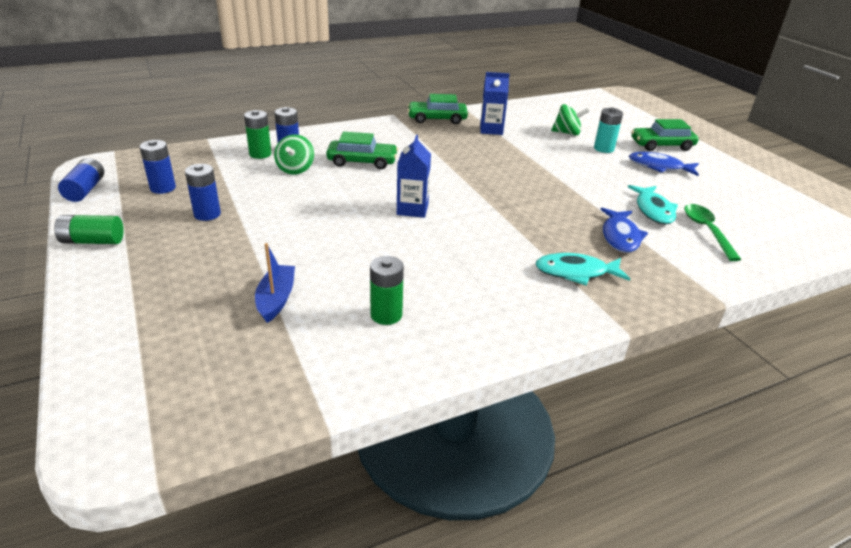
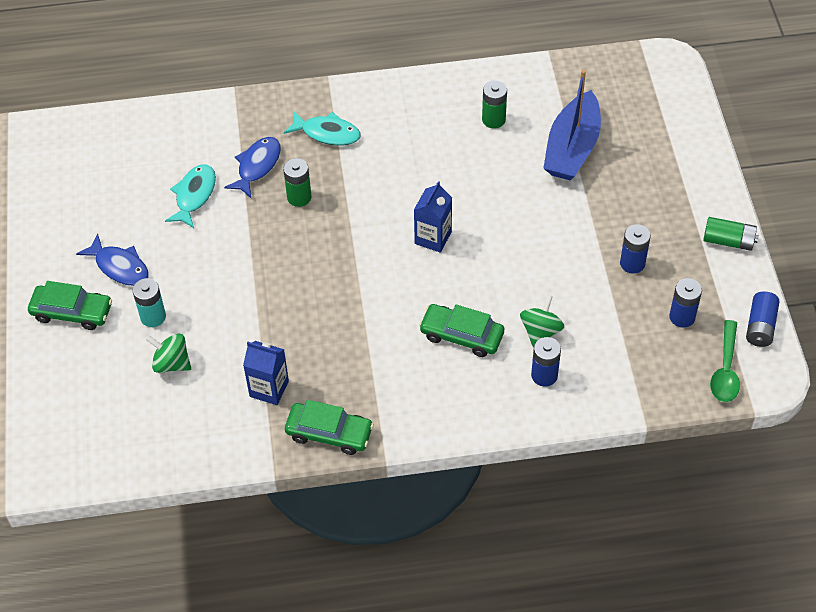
camera: 160 degrees left, 20 degrees up
green battery [244,110,272,159] -> green battery moved to [283,158,311,207]
blue boat [255,243,295,323] -> blue boat [543,70,601,180], size x1.80
green spoon [684,204,741,261] -> green spoon moved to [710,320,740,402]

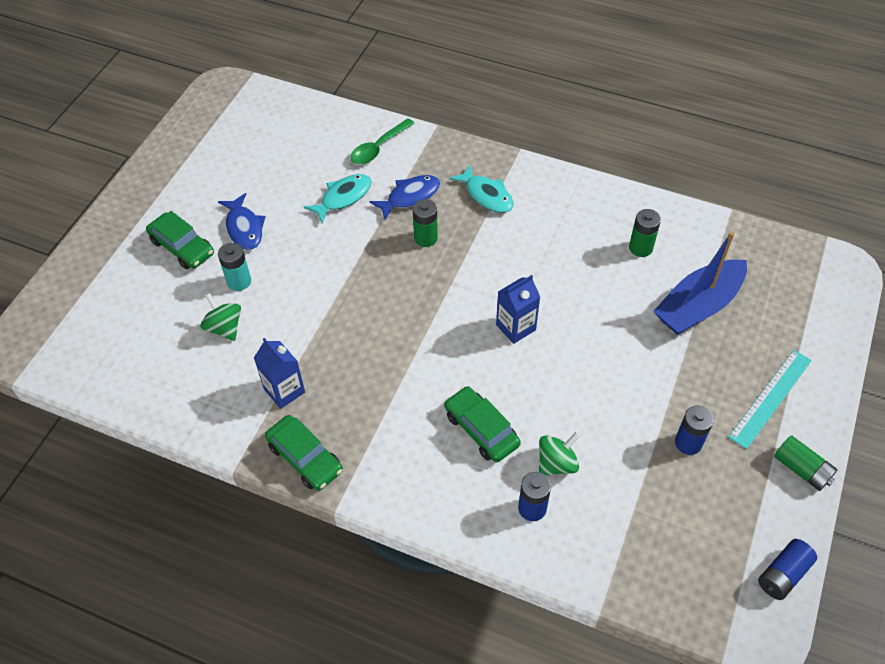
camera: 30 degrees right, 0 degrees up
blue battery [669,278,702,328] -> none
green spoon [710,320,740,402] -> green spoon moved to [350,118,415,164]
none -> turquoise ruler [728,350,812,449]

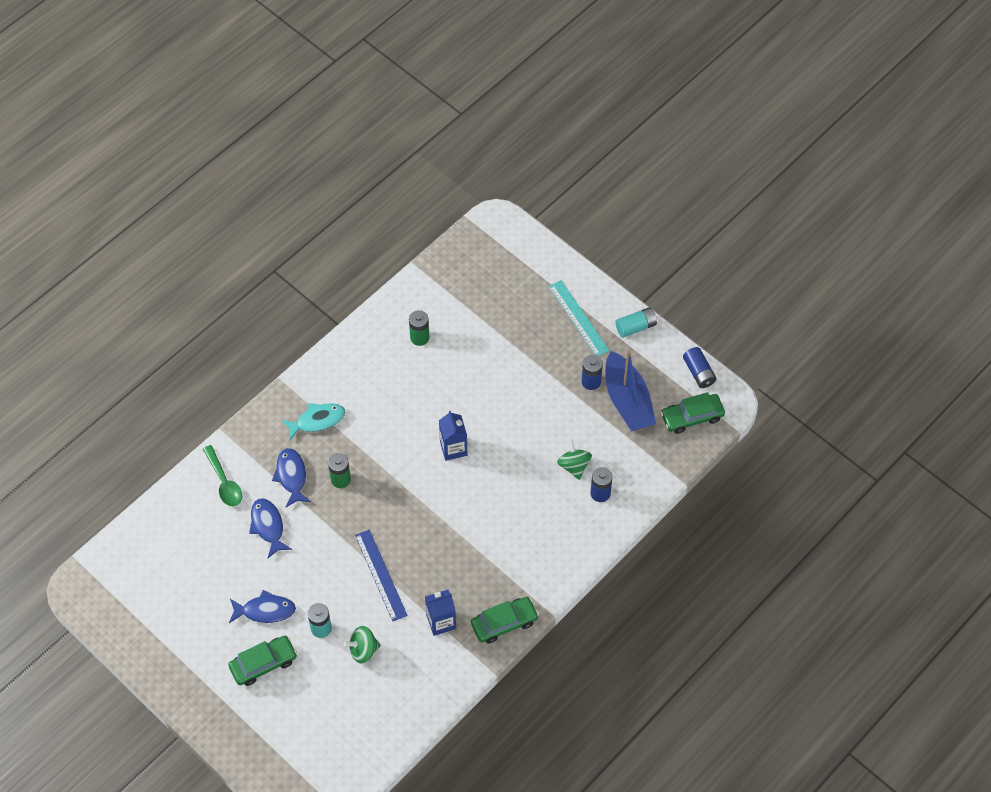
camera: 70 degrees left, 5 degrees up
turquoise fish [304,174,371,224] -> blue fish [249,498,292,558]
green car [444,386,521,462] -> green car moved to [660,392,725,434]
blue boat [653,231,747,335] -> blue boat moved to [605,350,656,431]
green battery [774,435,837,491] -> turquoise battery [615,307,657,338]
none -> blue ruler [355,530,408,621]

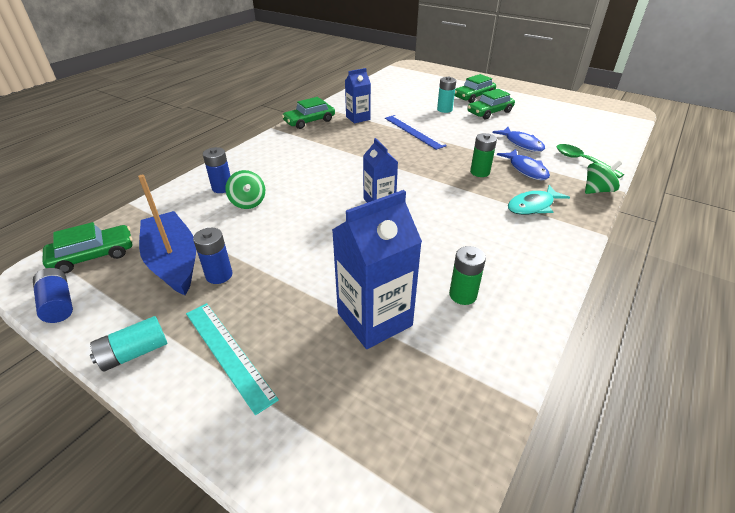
camera: 170 degrees right, 20 degrees down
blue fish [229,590,296,623] -> green car [467,89,515,119]
green spinning top [343,626,381,664] -> green spinning top moved to [585,161,622,194]
none -> blue carton [332,190,422,349]

